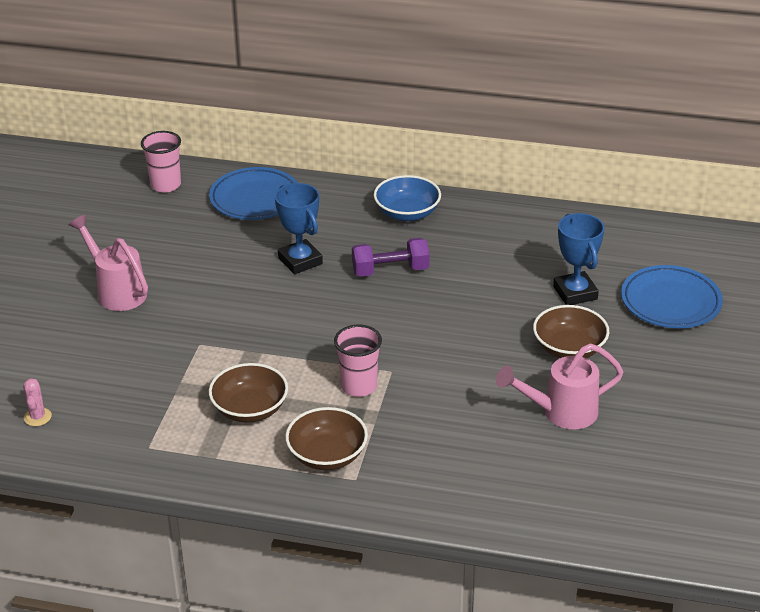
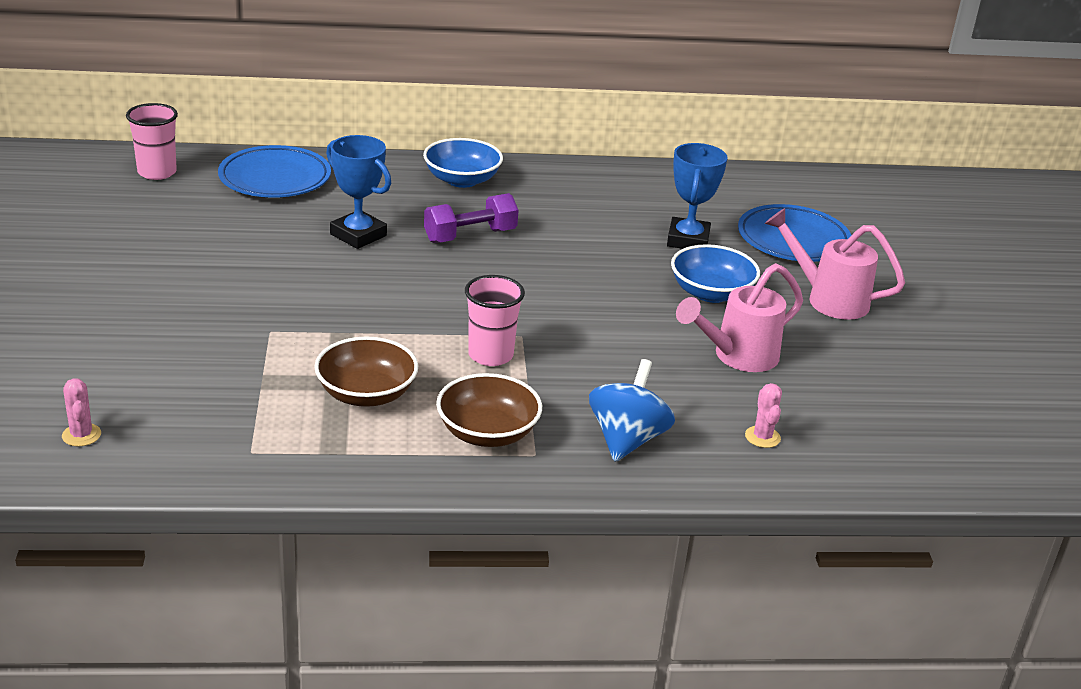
camera: 20 degrees left, 5 degrees down
pink watering can [68,214,148,311] -> pink watering can moved to [765,208,905,320]
brown bowl [533,305,609,358] -> blue bowl [671,244,760,303]
blue trophy [553,213,605,305] -> blue trophy turned 45 degrees clockwise [667,143,728,249]
none -> blue spinning top [589,359,675,462]
none -> pink cactus [745,383,782,448]

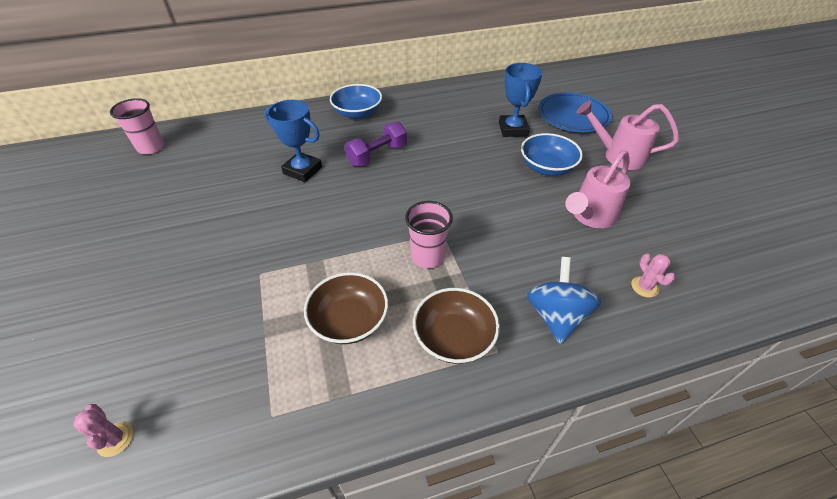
camera: 10 degrees left, 15 degrees up
blue plate [218,145,331,198] -> none

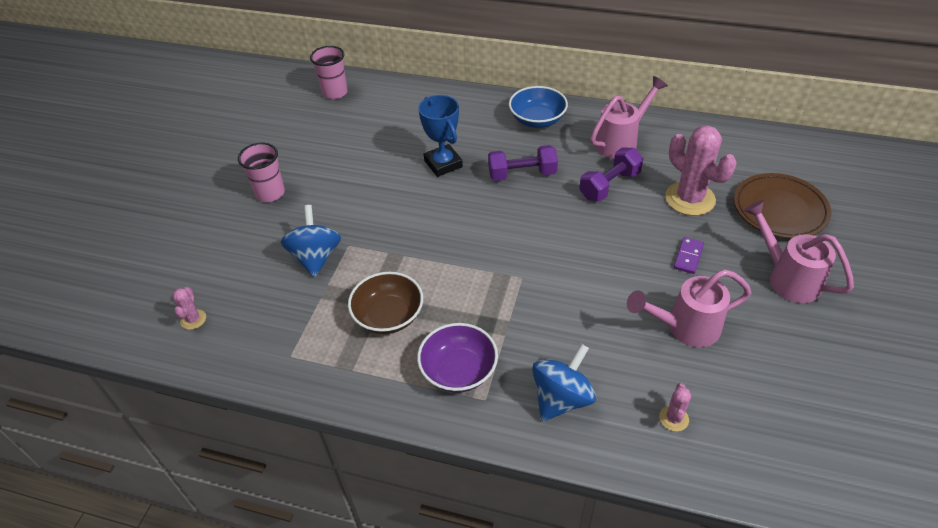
camera: 35 degrees right, 0 degrees up
pink cup [405,201,453,269] -> pink cup moved to [238,143,285,202]
brown bowl [413,288,500,364] -> purple bowl [417,323,498,393]
blue trophy [499,63,543,137] -> pink cactus [665,125,737,216]
blue bowl [521,133,583,176] -> purple domino [674,237,704,274]
blue plate [538,92,612,132] -> brown plate [734,173,831,239]
none -> blue spinning top [280,205,341,277]
none -> purple dumbbell [579,148,643,201]
none -> pink watering can [590,76,668,159]

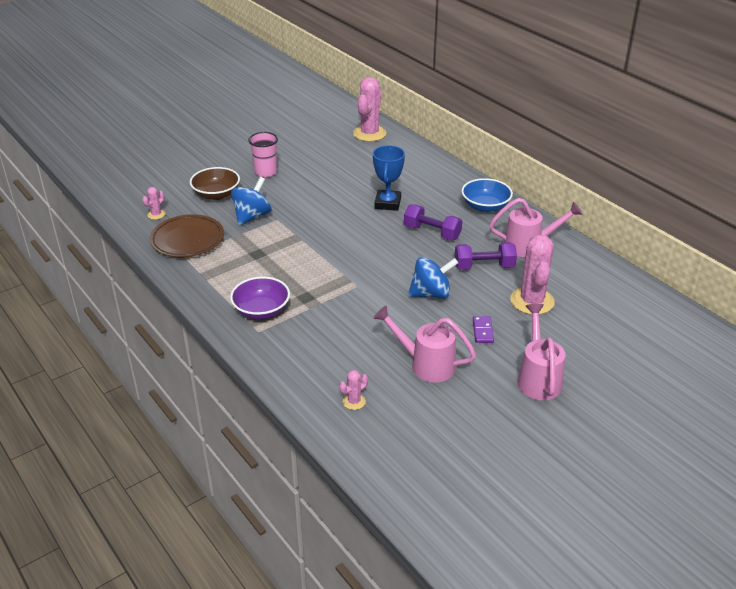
camera: 35 degrees right, 10 degrees down
pink cup [310,46,348,99] -> pink cactus [353,77,386,142]
brown bowl [348,272,423,334] -> brown bowl moved to [190,167,240,200]
blue spinning top [532,344,596,421] -> blue spinning top moved to [408,257,458,299]
purple domino [674,237,704,274] -> purple domino turned 60 degrees counterclockwise [473,316,494,343]
brown plate [734,173,831,239] -> brown plate moved to [150,214,224,257]

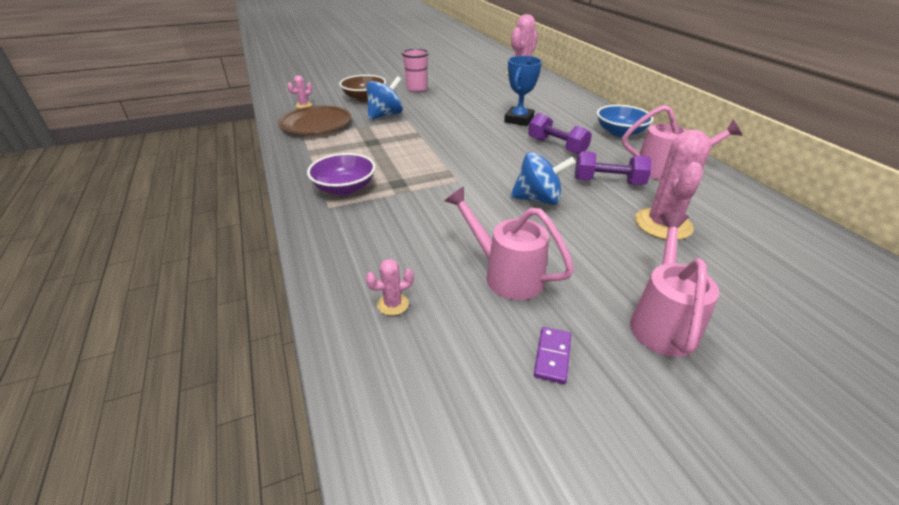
camera: 15 degrees right, 0 degrees up
purple domino [473,316,494,343] -> purple domino moved to [534,327,571,384]

